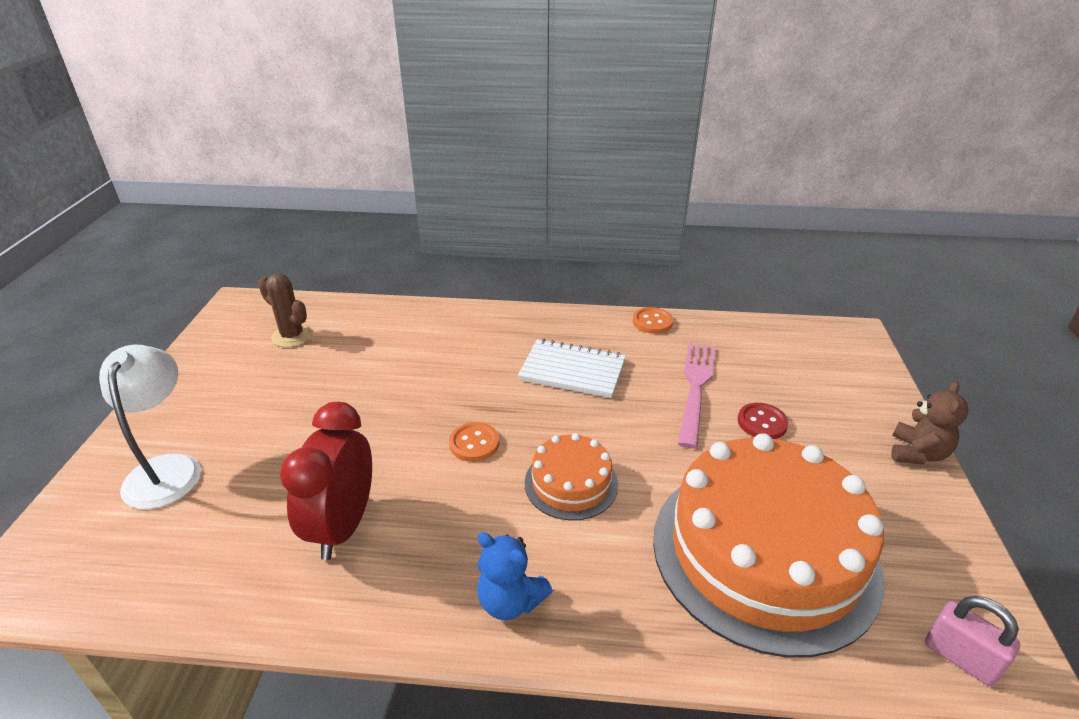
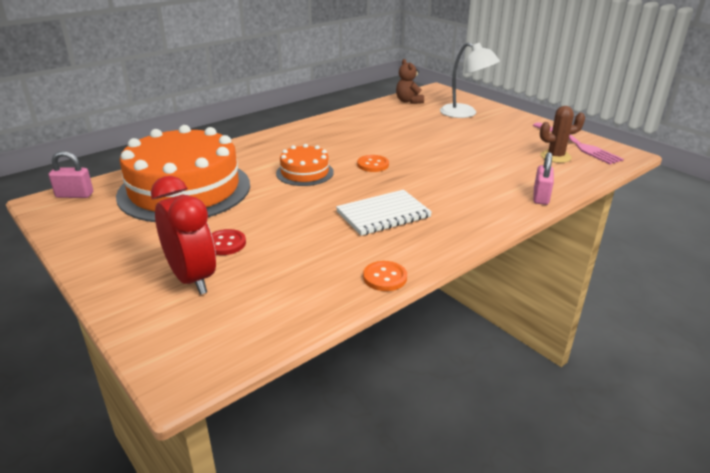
camera: 135 degrees right, 5 degrees down
red clock [280,402,372,560] -> red clock moved to [151,176,216,295]
blue teddy bear [477,532,553,620] -> none
pink fork [678,342,716,449] -> pink fork moved to [533,122,624,164]
brown teddy bear [891,381,969,465] -> brown teddy bear moved to [396,59,424,104]
none -> pink padlock [533,152,554,205]

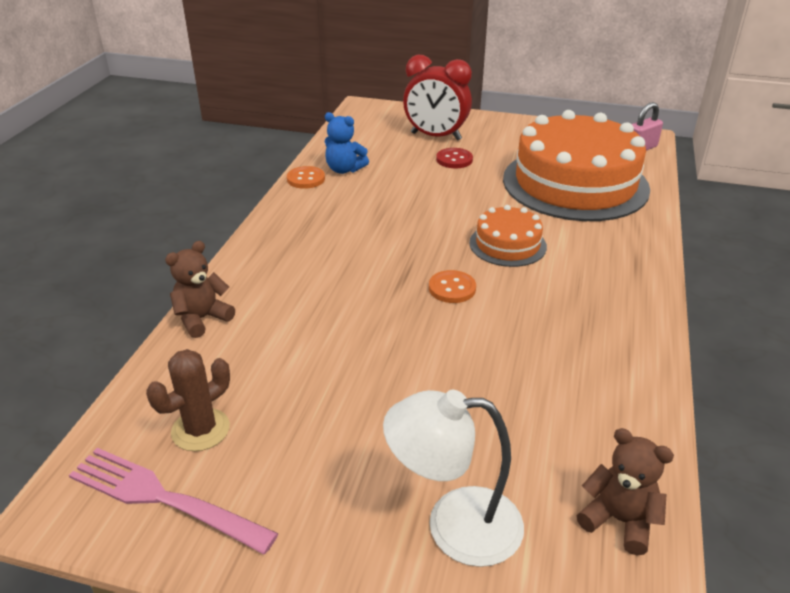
camera: 145 degrees right, 5 degrees up
white notebook [336,190,432,236] -> none
pink padlock [533,152,554,205] -> brown teddy bear [165,241,235,338]
none -> blue teddy bear [324,112,369,174]

